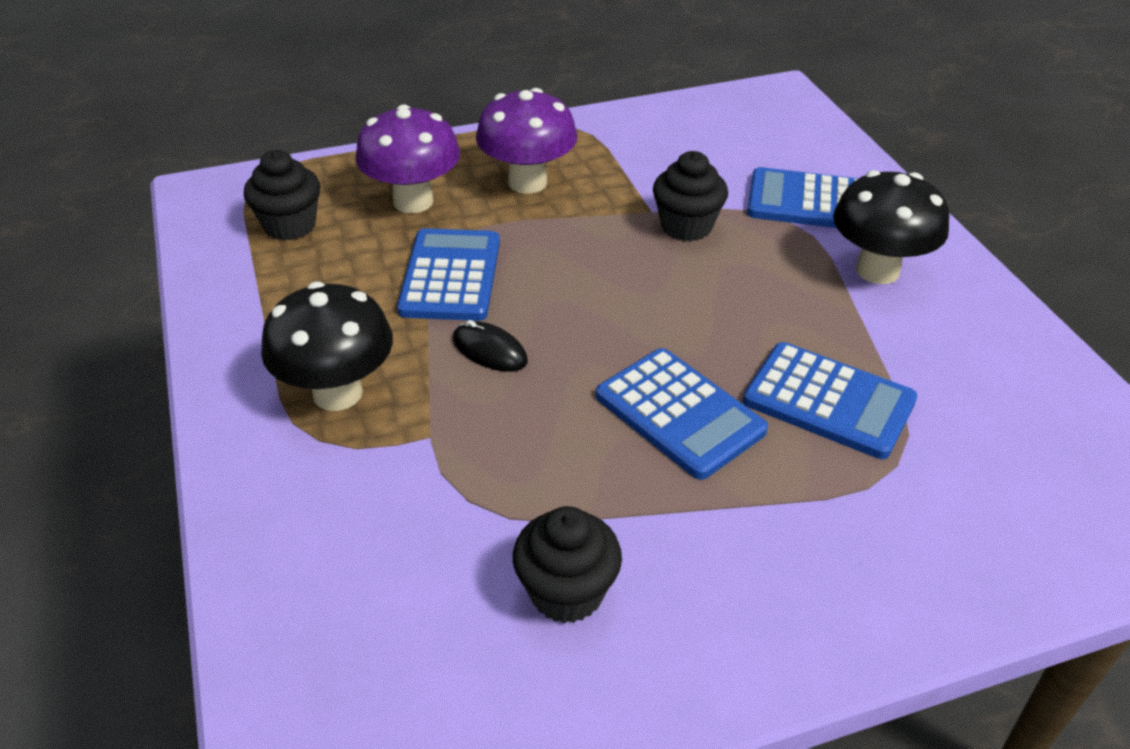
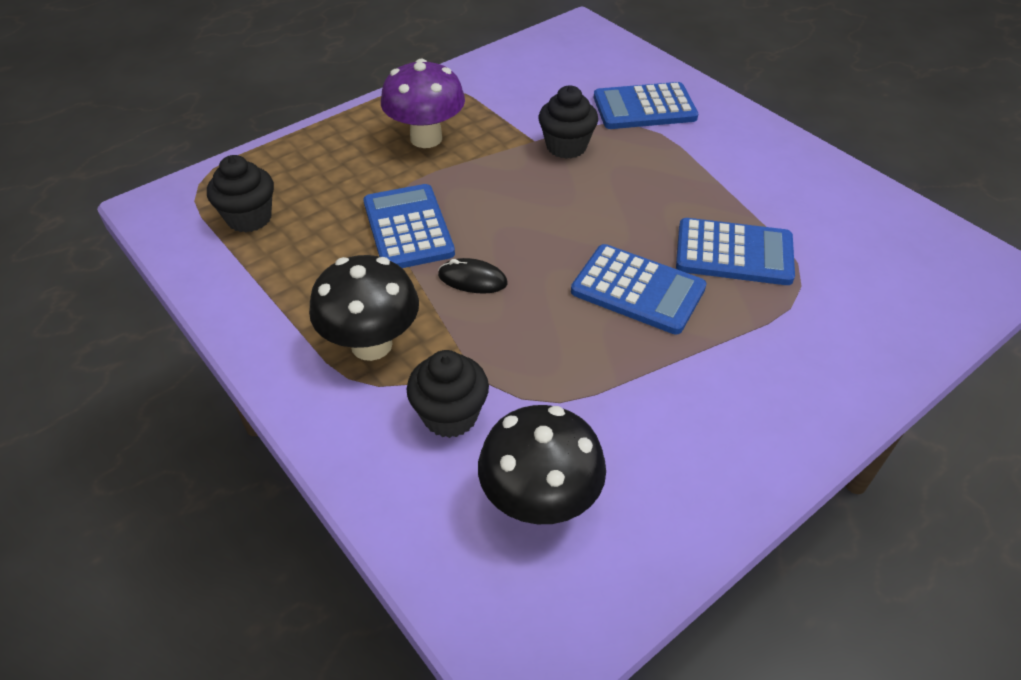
camera: 20 degrees left, 5 degrees up
purple mushroom [356,104,460,213] -> none
black cupcake [513,506,622,623] -> black cupcake moved to [406,350,489,438]
black mushroom [833,170,949,284] -> black mushroom moved to [478,405,606,524]

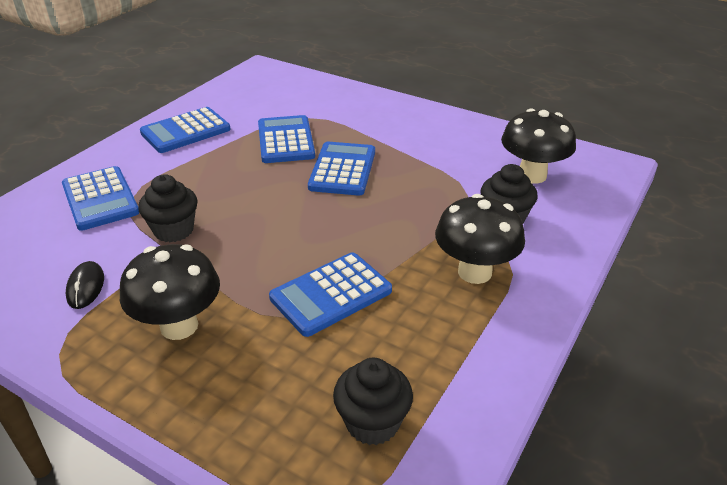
camera: 110 degrees left, 10 degrees down
purple mushroom [381,58,465,148] -> black mushroom [120,244,220,340]
black mouse [438,258,508,294] -> black mouse moved to [66,261,104,309]
none -> blue calculator [140,107,230,153]

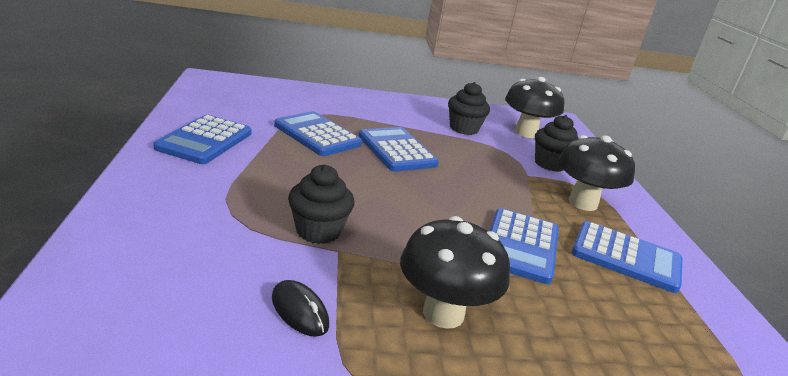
camera: 40 degrees left, 10 degrees down
blue calculator [62,166,139,231] -> blue calculator moved to [572,221,682,293]
black cupcake [333,358,413,445] -> black cupcake moved to [448,82,490,135]

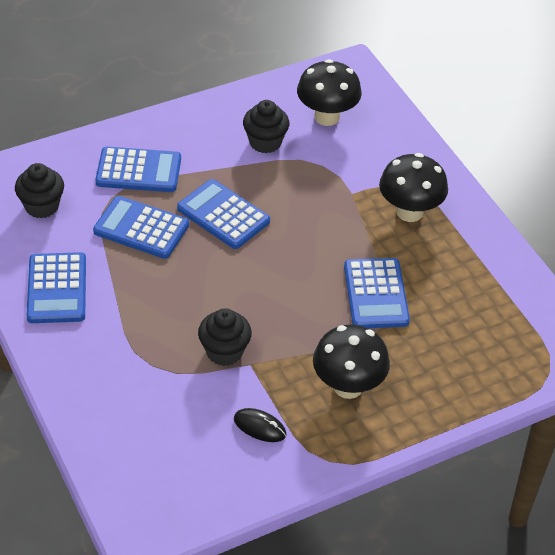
camera: 20 degrees left, 20 degrees up
black cupcake [535,115,578,172] -> black cupcake moved to [15,163,64,218]
blue calculator [572,221,682,293] -> blue calculator moved to [95,147,181,192]

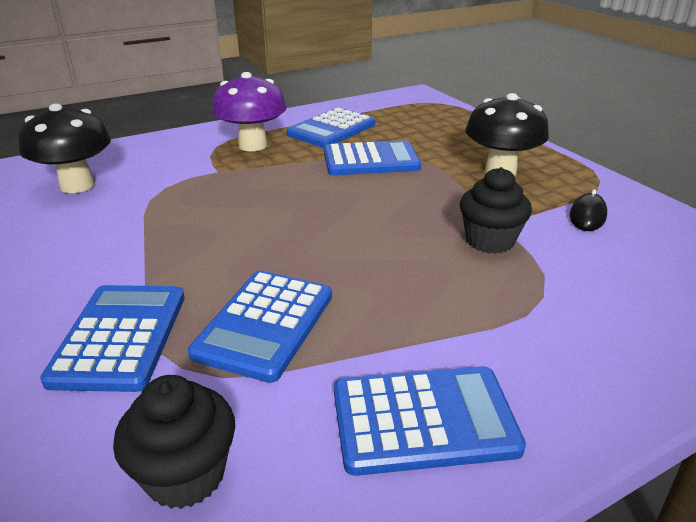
camera: 90 degrees left, 15 degrees down
blue calculator [177,179,270,249] -> blue calculator moved to [287,108,375,148]
black cupcake [243,100,289,153] -> none
black mushroom [379,153,448,222] -> purple mushroom [212,72,287,151]

